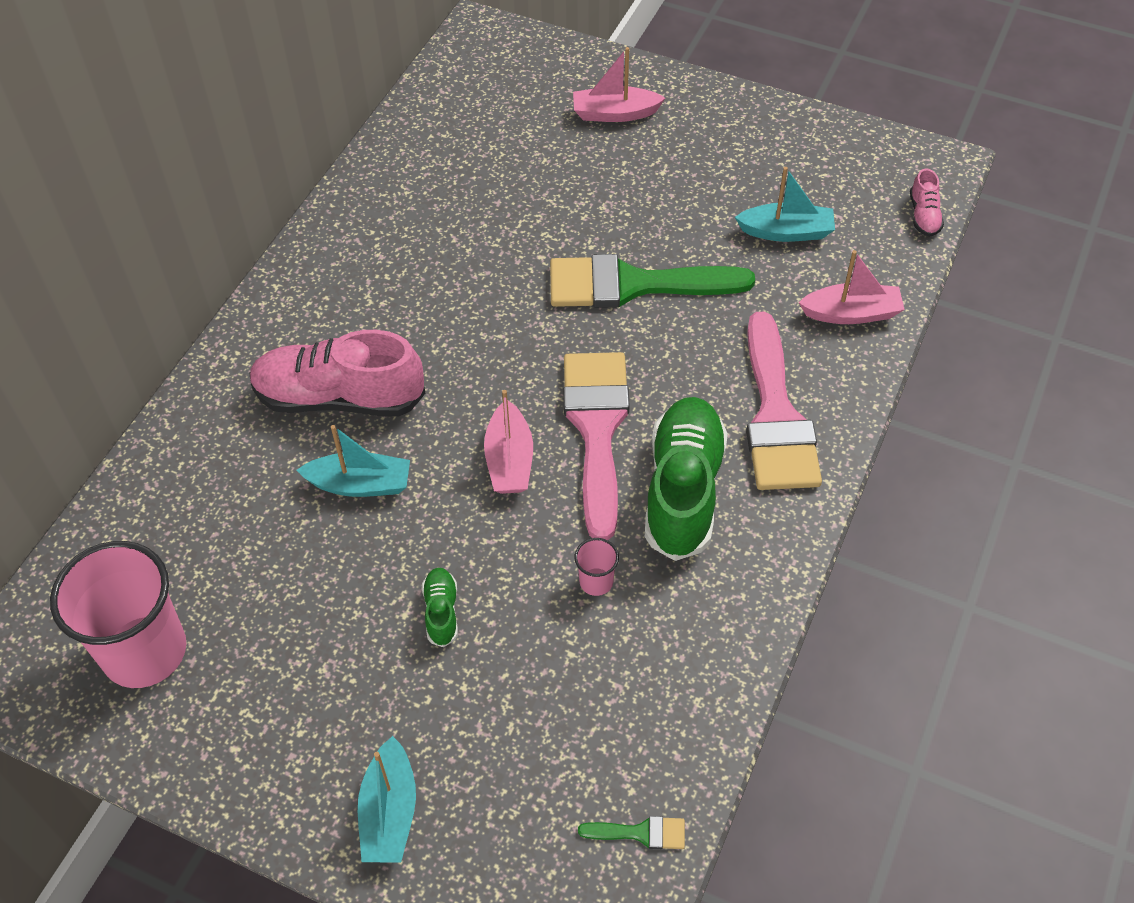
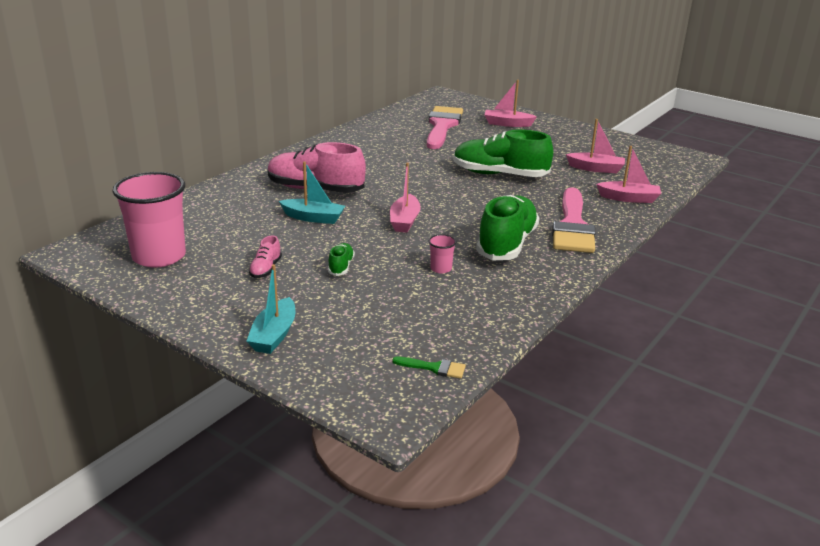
camera: 10 degrees right, 25 degrees down
green brush [550,254,755,308] -> green shoe [454,129,553,177]
pink brush [563,352,630,540] -> pink brush moved to [427,106,463,149]
turquoise boat [735,167,835,242] -> pink boat [566,119,625,173]
pink shoe [910,168,944,237] -> pink shoe moved to [249,236,282,278]

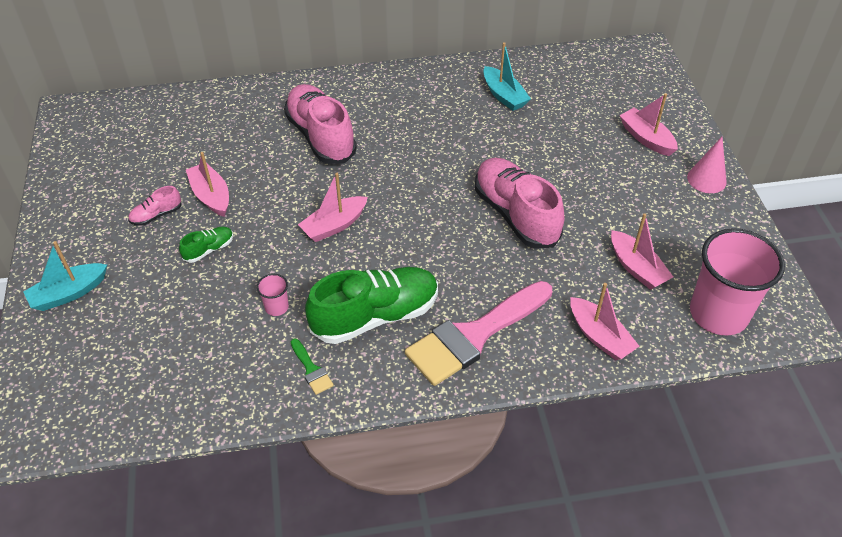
camera: 45 degrees right, 20 degrees up
pink cup [113,172,186,268] -> pink cup moved to [690,228,785,336]
turquoise boat [279,161,345,224] -> turquoise boat moved to [483,42,531,111]
green brush [392,356,466,379] -> green brush moved to [291,338,334,395]
pink brush [427,106,463,149] -> none
green shoe [454,129,553,177] -> pink shoe [475,158,564,249]
none -> pink boat [186,152,229,217]
none -> pink cone [687,137,727,193]

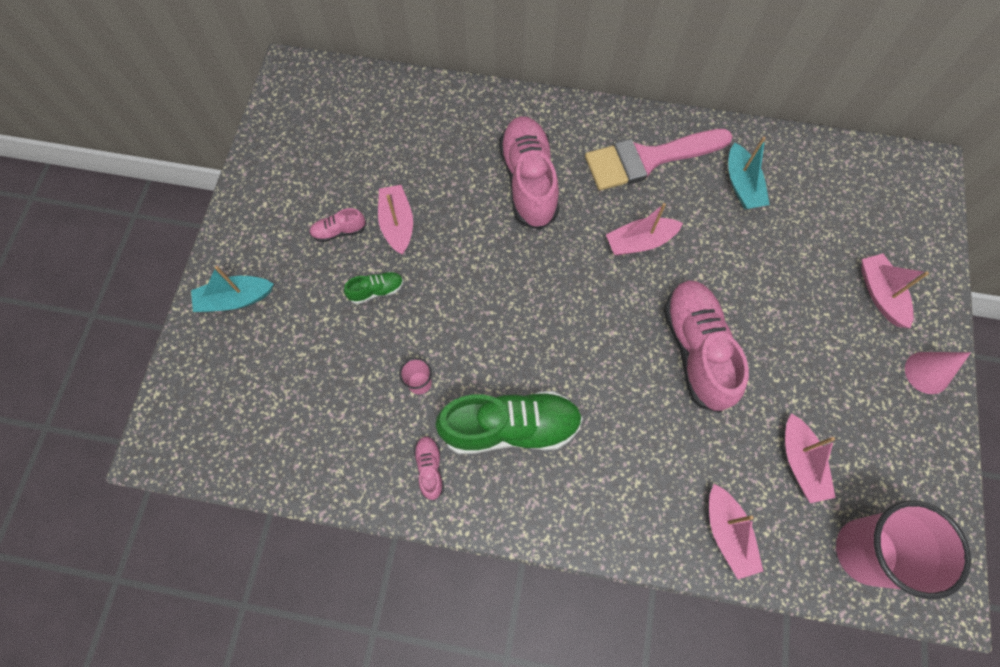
camera: 20 degrees right, 20 degrees up
green brush [291,338,334,395] -> pink shoe [414,436,444,500]
pink boat [298,173,368,242] -> pink boat moved to [606,203,683,256]
pink brush [405,281,552,386] -> pink brush moved to [585,129,733,191]

